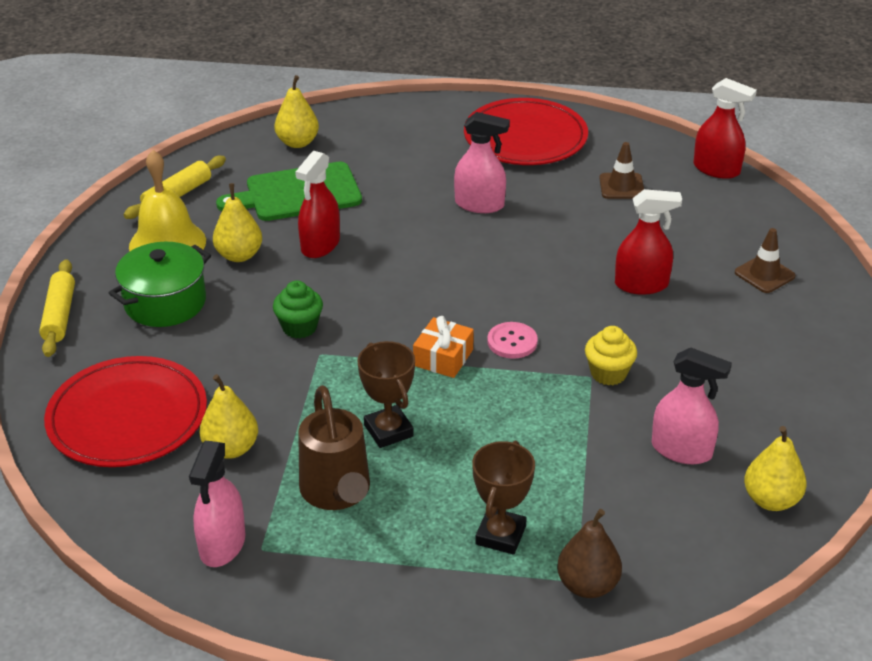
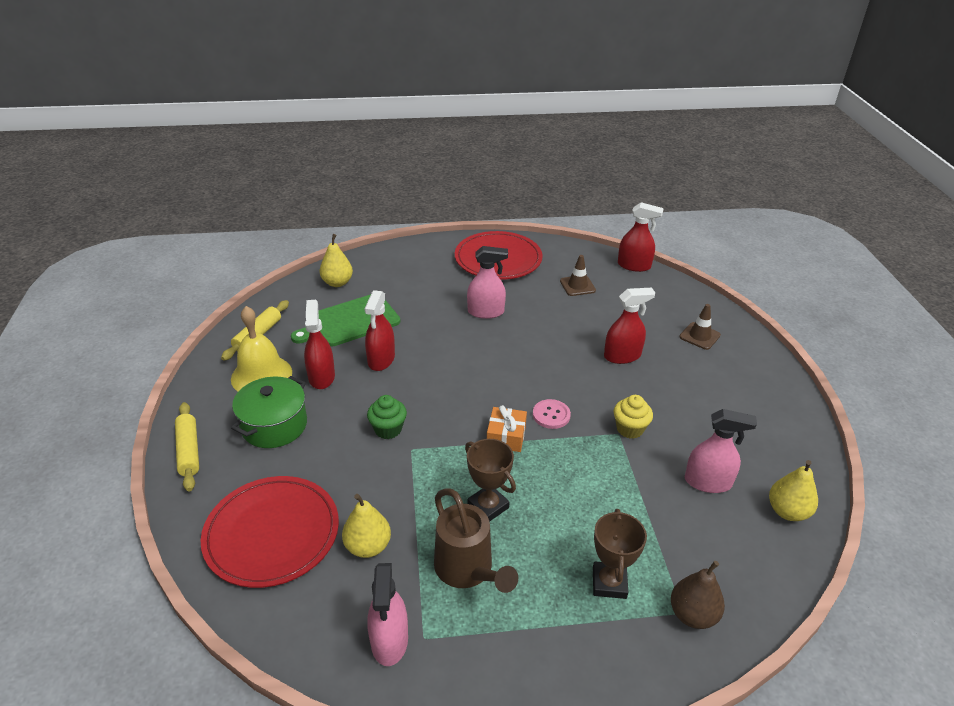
camera: 15 degrees left, 0 degrees up
yellow pear [213,183,262,262] -> red spray bottle [304,300,335,389]

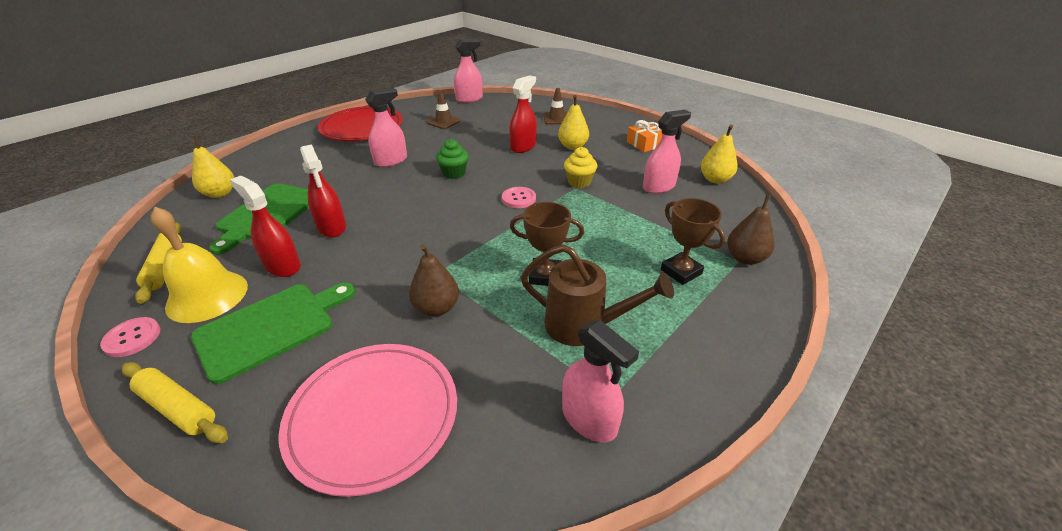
camera: 40 degrees left, 0 degrees up
red plate [201,476,339,588] -> pink plate [279,344,457,497]
green pot [231,376,307,448] -> green cutting board [191,283,356,384]
yellow pear [342,494,391,558] -> yellow pear moved to [558,95,589,150]
green cupcake [367,395,407,439] -> green cupcake moved to [436,139,469,179]
orange gift [487,405,527,452] -> orange gift moved to [627,120,663,152]
red spray bottle [618,202,664,272] -> pink spray bottle [454,39,483,103]
none -> pink button [100,317,160,357]
none -> brown pear [409,244,459,317]

